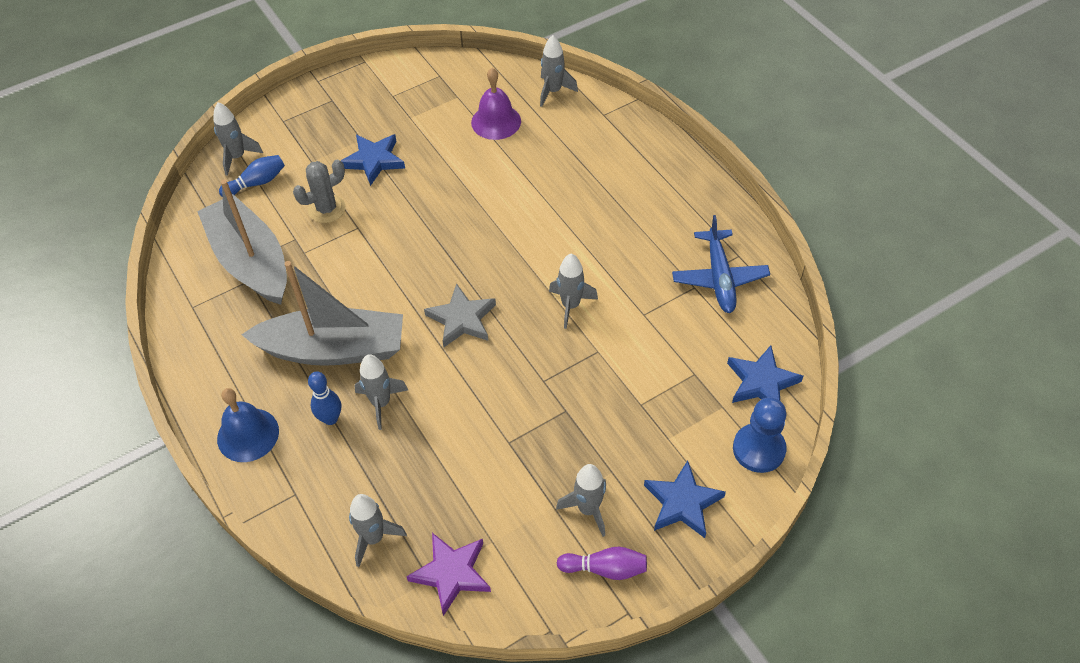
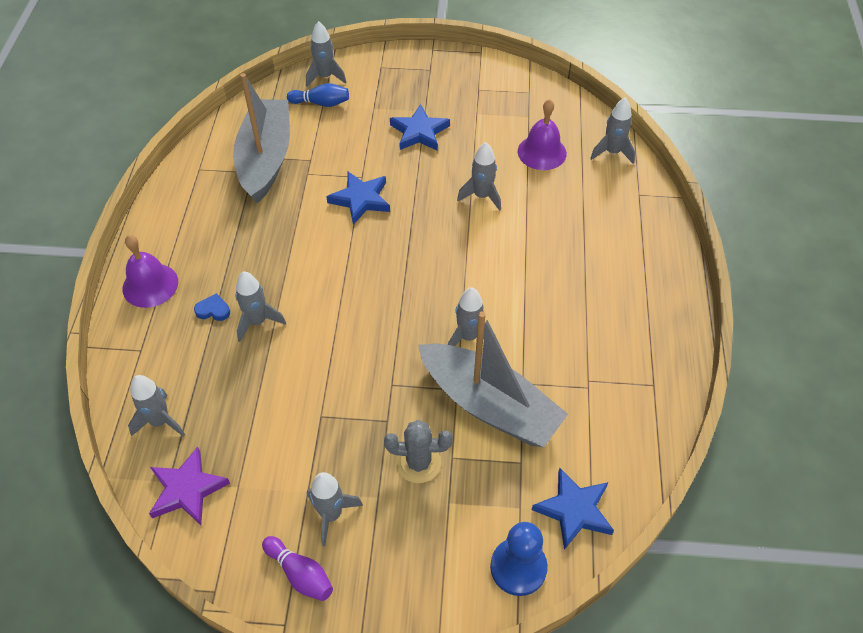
camera: 35 degrees right, 0 degrees up
blue bell [217,388,279,462] -> purple bell [123,235,178,308]
grey boat [241,261,403,366] -> grey boat moved to [418,311,568,447]
grey cactus [293,160,346,223] -> grey cactus moved to [384,420,453,483]
blue bowling pin [308,371,341,425] -> blue heart [194,293,230,321]
grey star [424,283,496,347] -> none
blue star [644,460,726,538] -> blue star moved to [326,171,390,225]
blue plane [672,215,770,313] -> none
none -> grey rocket [457,142,501,211]

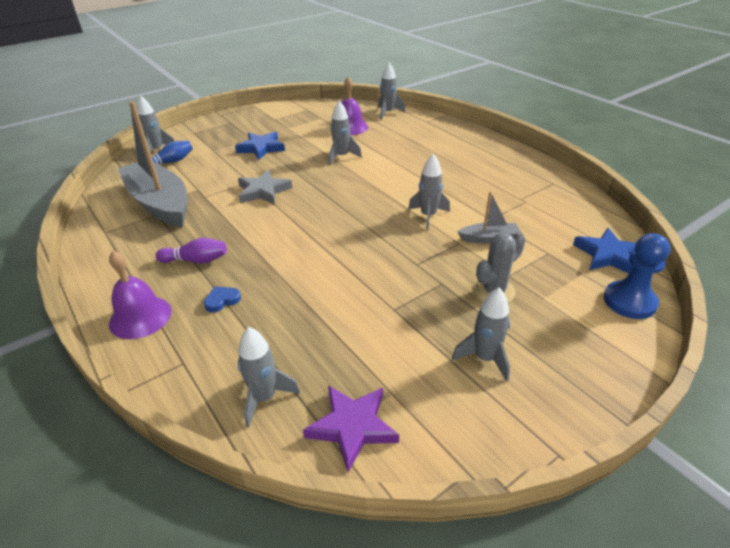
camera: 40 degrees left, 15 degrees down
grey rocket [236,271,286,342] -> none
purple bowling pin [262,536,333,601] -> purple bowling pin moved to [156,238,227,263]
blue star [326,171,390,225] -> grey star [238,170,292,205]
grey boat [418,311,568,447] -> grey boat [457,192,521,243], size x0.45

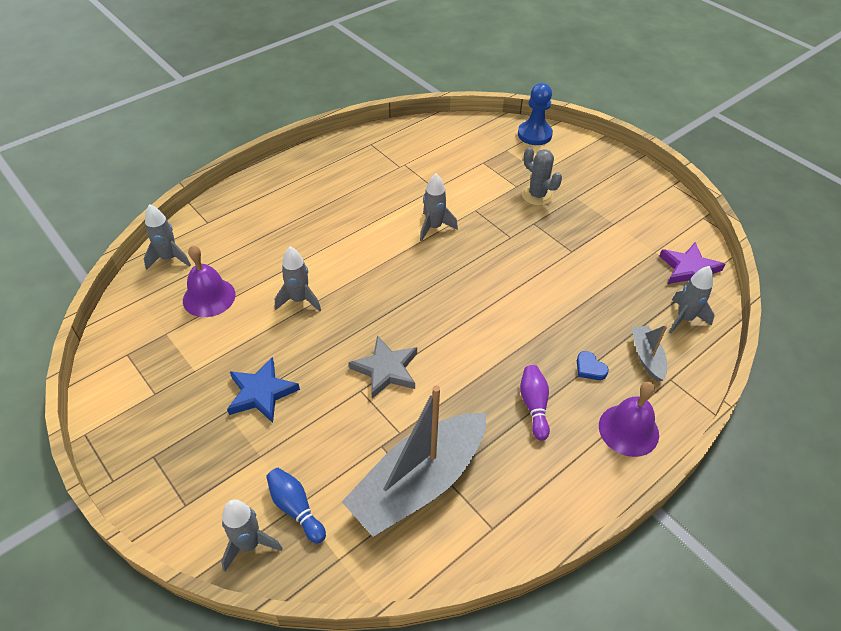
camera: 95 degrees left, 10 degrees up
grey rocket [452,287,510,382] -> none
grey boat [457,192,521,243] -> grey boat moved to [632,325,667,382]
blue star [573,228,636,274] -> none

